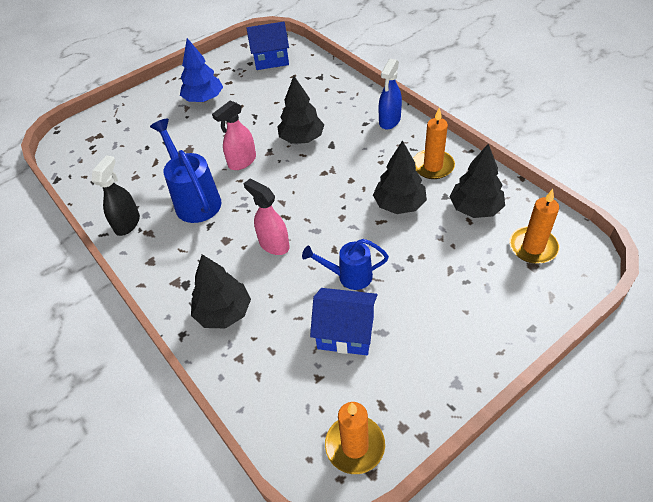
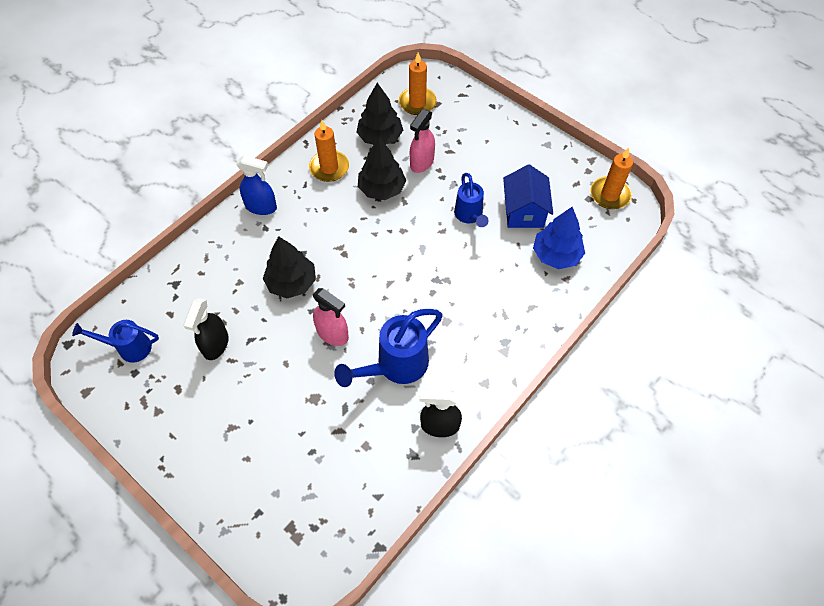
camera: 105 degrees left, 10 degrees up
blue tree [180,38,223,102] -> blue tree moved to [533,207,585,269]
black tree [191,254,251,328] -> none
pink spray bottle [243,179,289,255] -> pink spray bottle moved to [410,109,435,173]
blue house [246,22,289,70] -> blue watering can [72,320,159,363]
none -> black spray bottle [183,298,229,360]

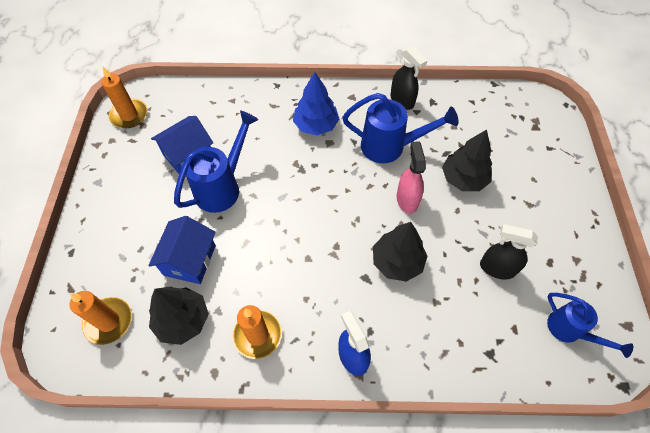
camera: 130 degrees left, 0 degrees up
black spray bottle [183,298,229,360] -> black spray bottle turned 135 degrees counterclockwise [480,224,538,280]
black tree [358,137,406,200] -> black tree moved to [442,129,492,191]
pink spray bottle [410,109,435,173] -> blue house [148,216,216,284]
blue watering can [454,173,489,227] -> blue watering can [174,111,258,213], size x1.58
blue tree [533,207,585,269] -> blue tree moved to [293,72,339,135]

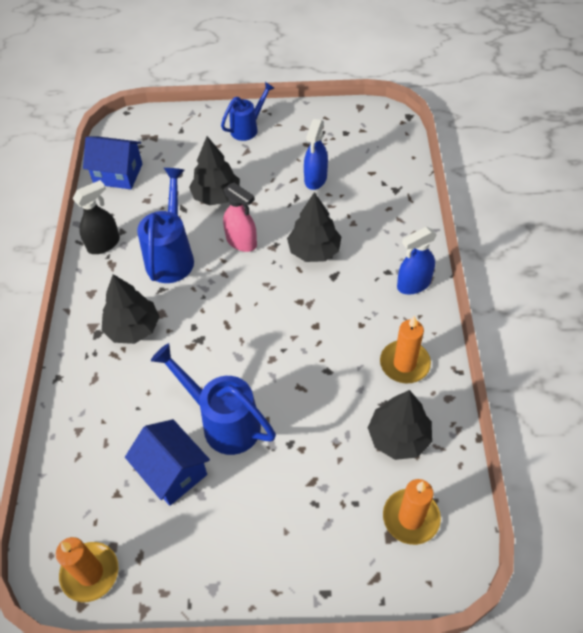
camera: 90 degrees left, 5 degrees down
blue house [148,216,216,284] -> blue house moved to [83,136,142,189]
blue tree [293,72,339,135] -> black tree [102,274,160,344]
pink spray bottle [397,141,426,214] -> pink spray bottle turned 135 degrees counterclockwise [223,183,257,252]
black spray bottle [480,224,538,280] -> blue spray bottle [304,119,328,190]
blue watering can [547,293,633,358] -> blue watering can moved to [221,82,274,141]

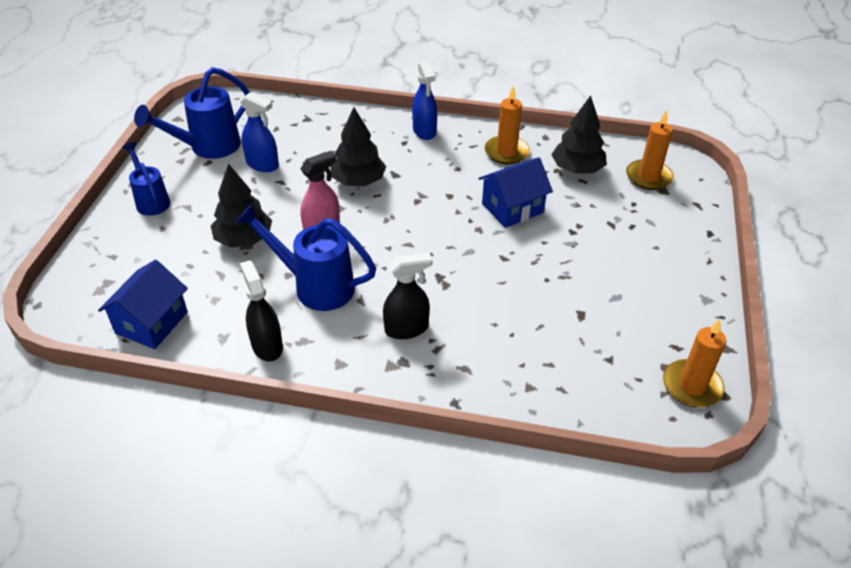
camera: 80 degrees left, 10 degrees down
black tree [102,274,160,344] -> black spray bottle [383,253,432,339]
blue house [125,419,210,506] -> blue house moved to [479,157,553,228]
blue watering can [151,343,276,455] -> blue watering can moved to [134,67,250,159]

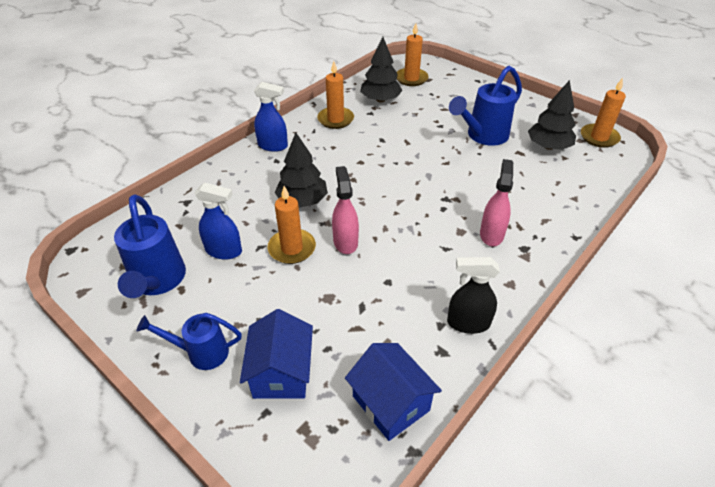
camera: 60 degrees left, 0 degrees up
black tree [211,163,272,248] -> black tree moved to [528,80,576,150]
blue watering can [236,204,376,311] -> blue watering can moved to [449,66,522,146]
blue spray bottle [240,92,279,172] -> blue spray bottle turned 45 degrees clockwise [194,183,242,259]
black spray bottle [383,253,432,339] -> pink spray bottle [480,159,513,246]
blue house [479,157,553,228] -> blue house moved to [240,309,313,399]
none -> orange candle [267,186,316,264]

